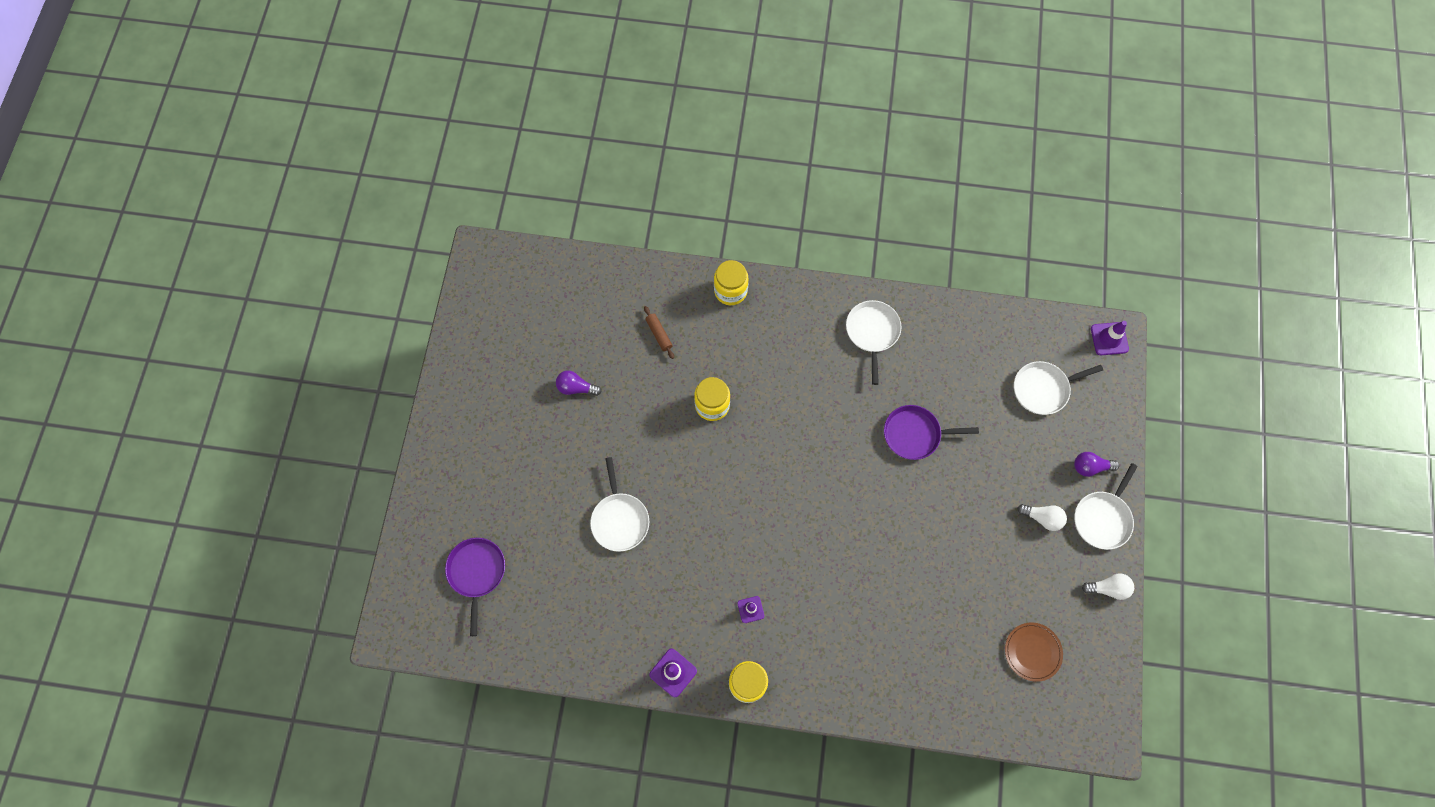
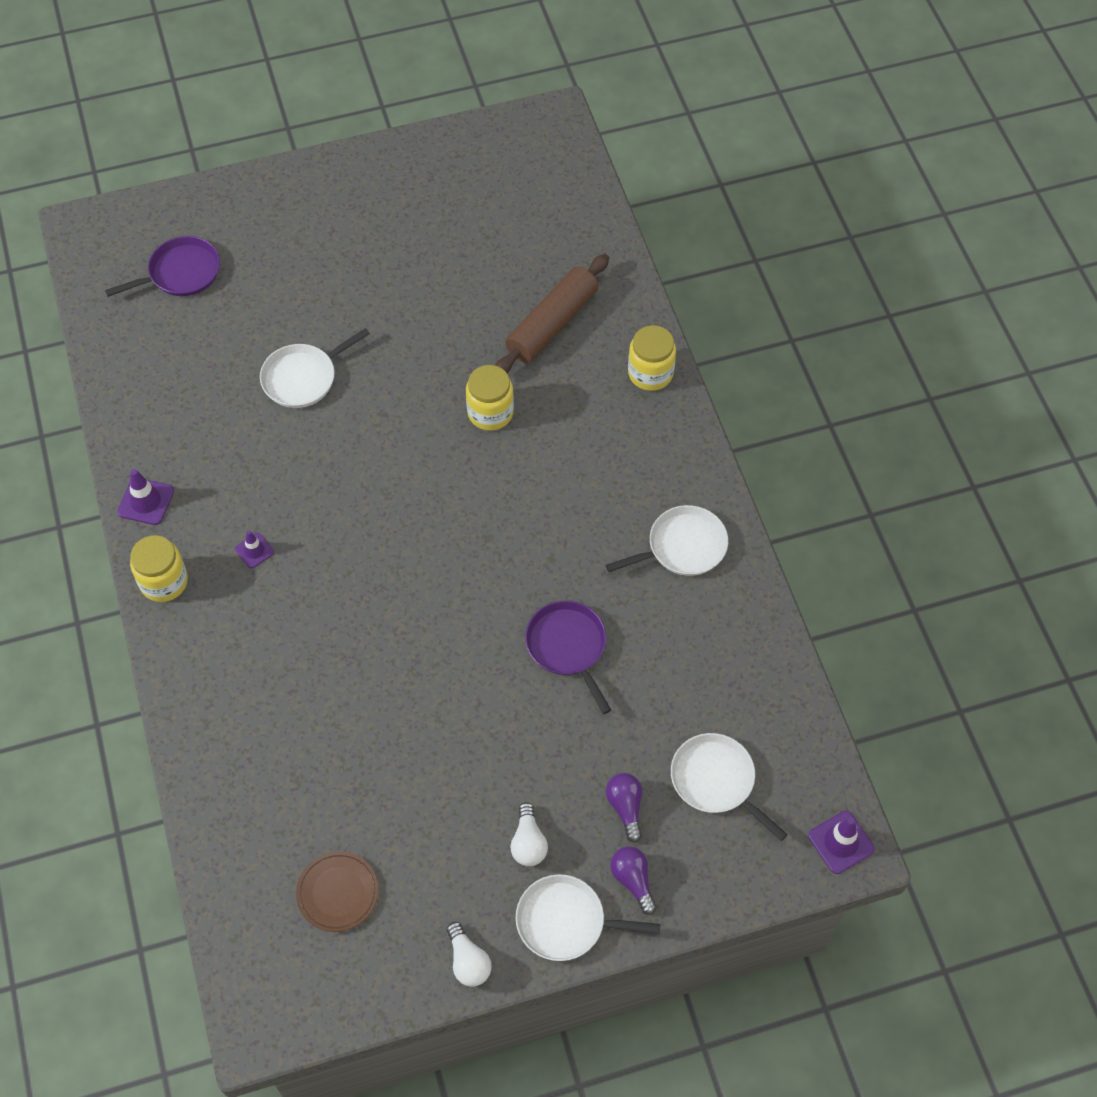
camera: 65 degrees right, 10 degrees down
purple light bulb [556,370,601,396] -> purple light bulb moved to [606,773,642,843]
brown rolling pin [644,306,674,359] -> brown rolling pin [495,254,609,373], size x2.19

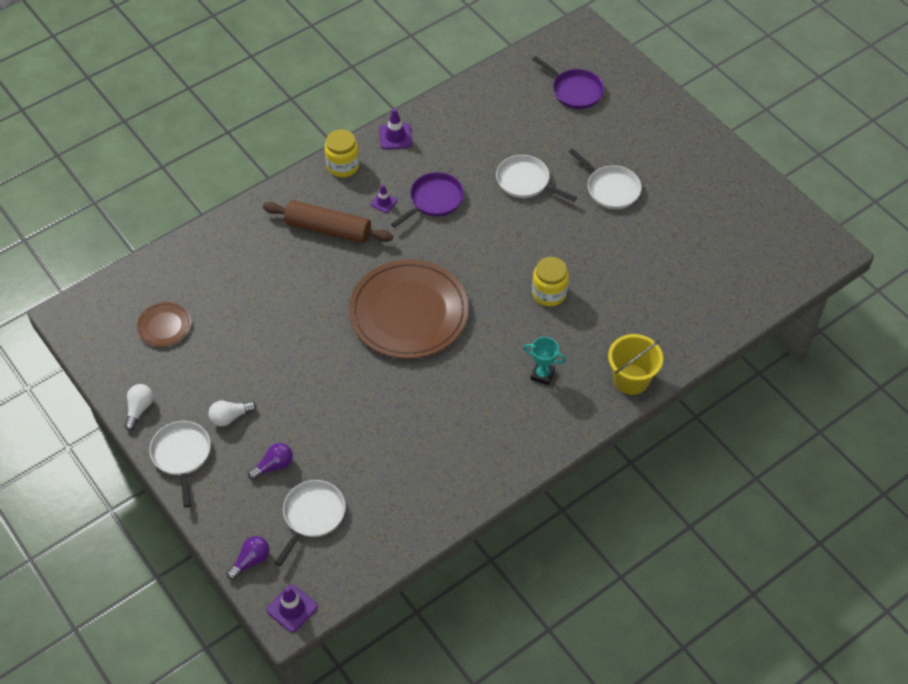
camera: 70 degrees right, 5 degrees down
white light bulb [447,922,492,987] -> white light bulb turned 150 degrees clockwise [124,384,153,431]
brown rolling pin [495,254,609,373] -> brown rolling pin moved to [263,200,393,244]
purple pan [525,601,611,714] -> purple pan moved to [391,172,464,228]
white pan [606,505,728,576] -> white pan moved to [569,149,642,209]
purple light bulb [610,847,657,915] -> purple light bulb moved to [227,536,269,580]
yellow jar [628,325,676,391] -> yellow bucket [608,334,663,395]
none -> brown plate [349,259,469,359]
none -> turquoise trophy [524,337,566,385]

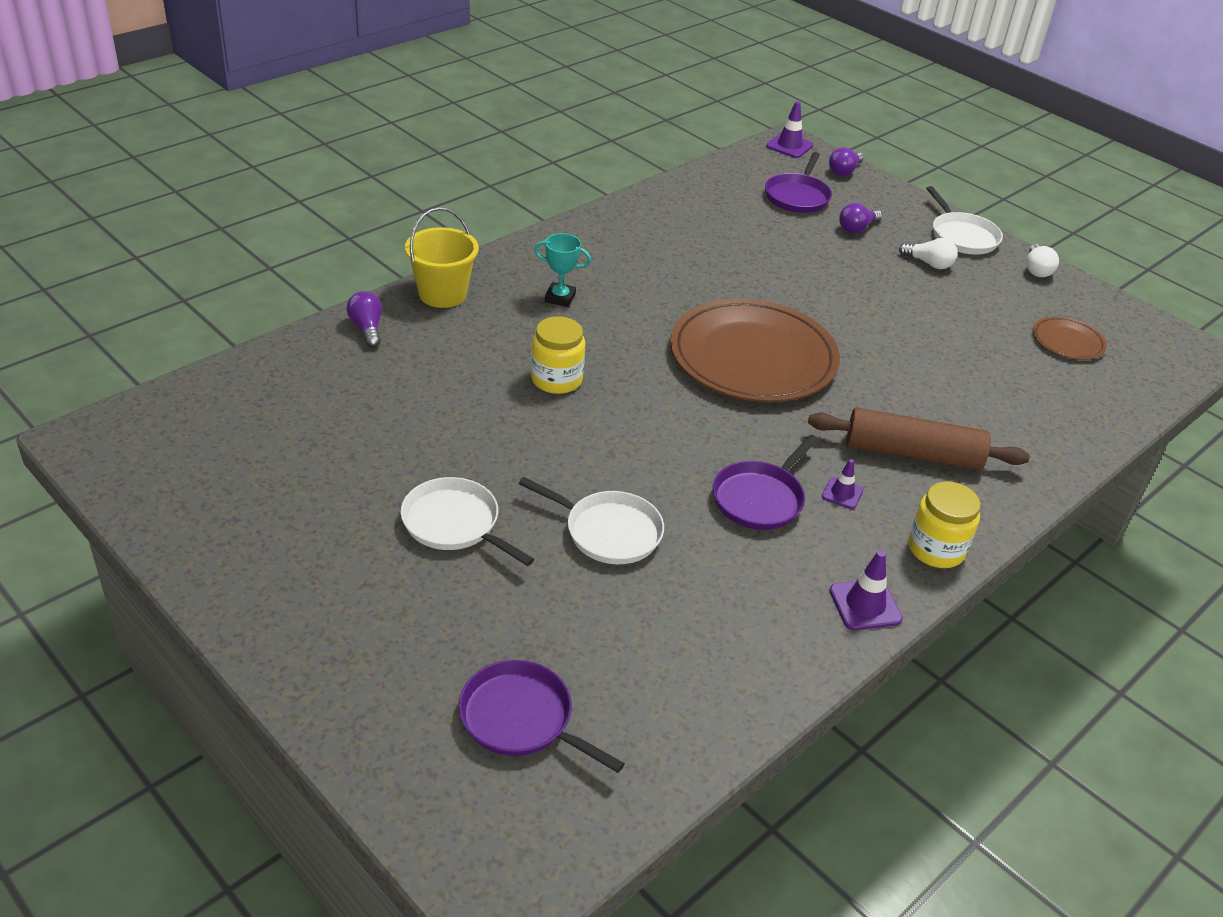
camera: 170 degrees right, 15 degrees down
white light bulb [208,401,256,427] -> white light bulb turned 60 degrees clockwise [899,238,958,269]
white pan [275,480,346,567] -> purple pan [765,152,832,213]
none -> purple light bulb [346,291,382,348]

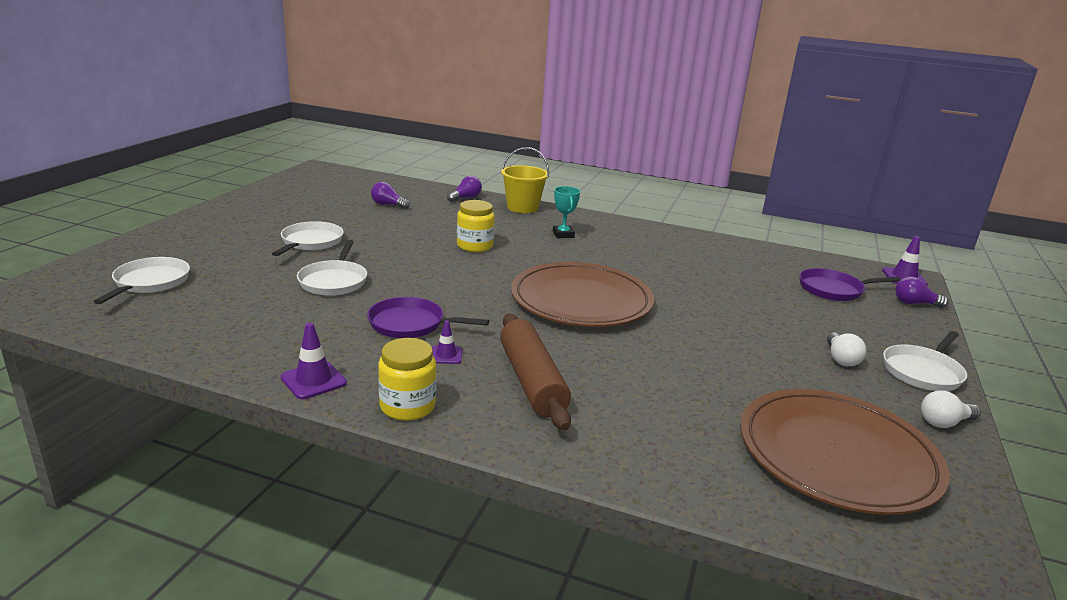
camera: 65 degrees right, 15 degrees down
purple pan [459,660,625,773] -> white pan [93,257,190,304]
purple light bulb [839,203,882,233] -> purple light bulb moved to [371,182,410,209]
brown plate [1033,316,1107,360] -> brown plate [740,389,950,515], size x2.22

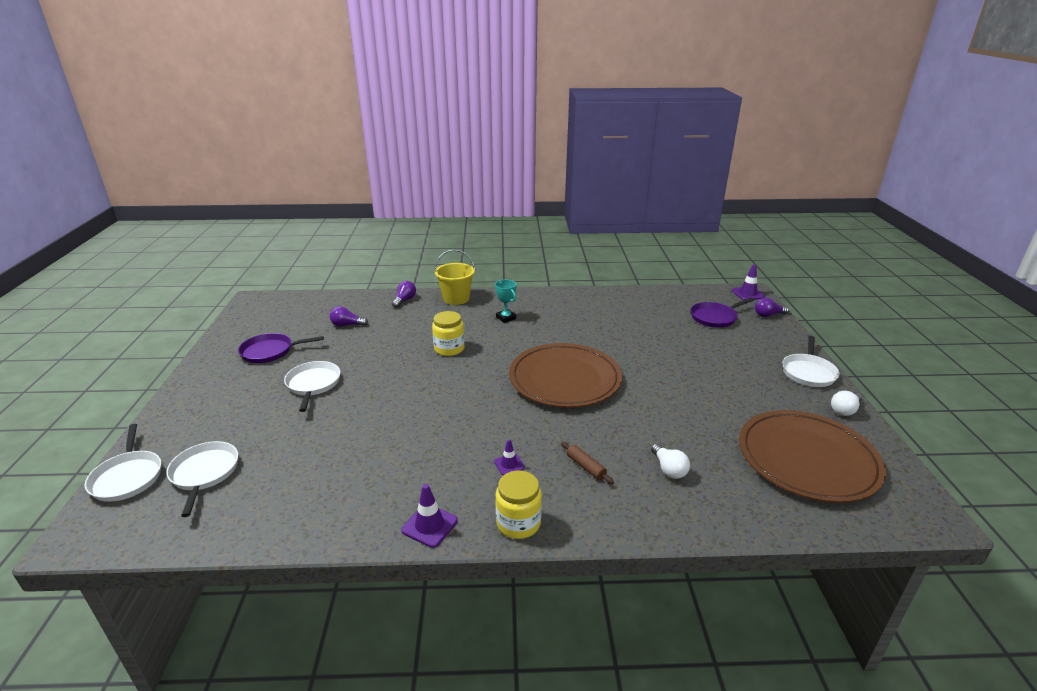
camera: 20 degrees left, 5 degrees up
white pan [297,240,367,296] -> white pan moved to [84,424,161,502]
purple pan [367,297,489,338] -> purple pan moved to [238,333,324,363]
brown rolling pin [500,313,571,430] -> brown rolling pin [561,442,614,484], size x0.46
white light bulb [827,332,866,366] -> white light bulb moved to [651,443,690,479]

